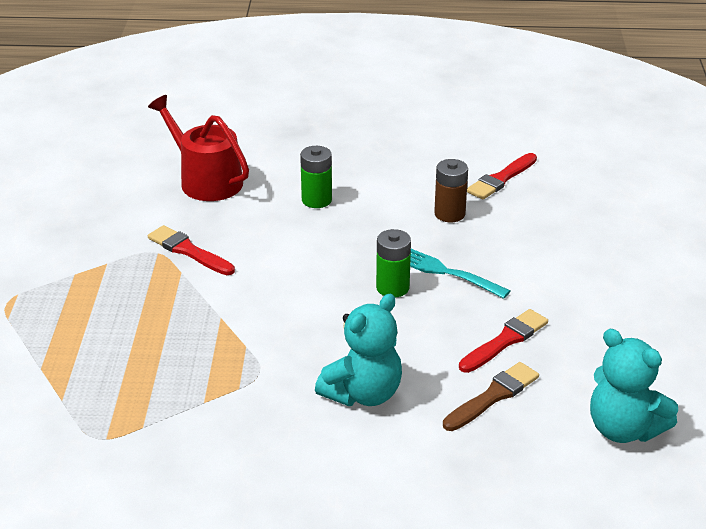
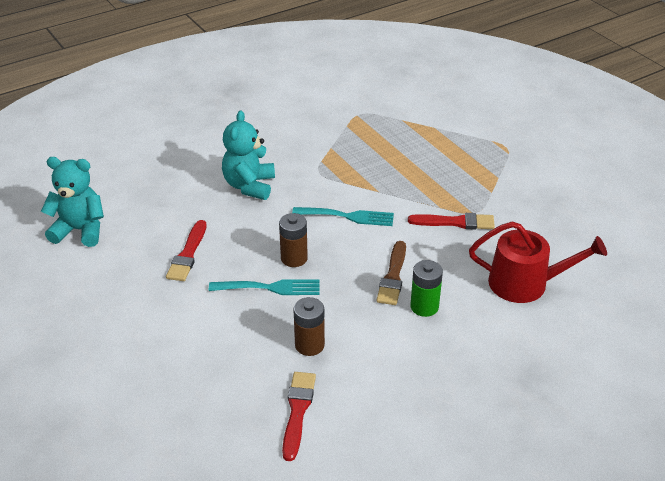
camera: 145 degrees right, 5 degrees up
green battery [376,229,411,298] -> brown battery [279,213,308,267]
brown brush [443,362,539,431] -> brown brush moved to [376,241,406,305]
none -> turquoise fork [292,207,394,226]

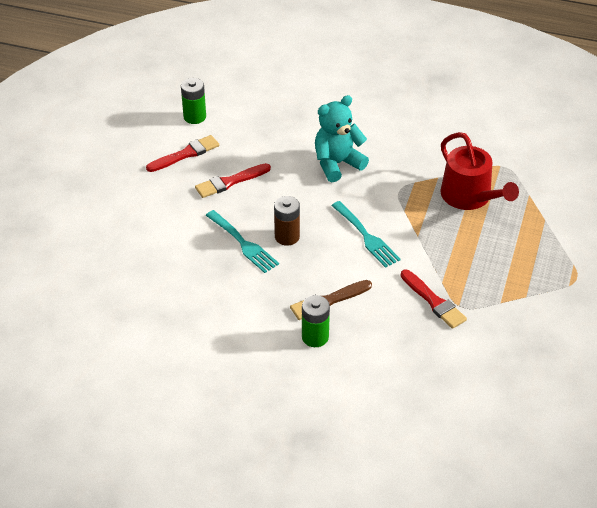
camera: 50 degrees right, 5 degrees up
turquoise teddy bear [41,157,104,247] -> green battery [181,78,206,124]
red brush [282,372,316,461] -> red brush moved to [146,135,219,172]
brown battery [293,297,325,356] -> none
red watering can [469,221,607,303] -> red watering can moved to [440,132,519,210]

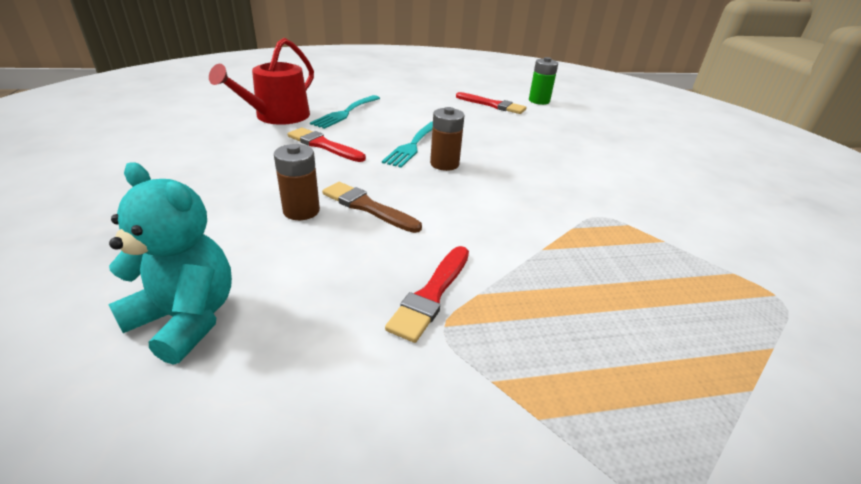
camera: 60 degrees right, 10 degrees down
red brush [195,163,271,198] -> red brush moved to [288,127,366,162]
green battery [302,295,330,347] -> brown battery [274,144,320,220]
turquoise teddy bear [315,95,369,182] -> turquoise teddy bear moved to [108,162,232,365]
turquoise fork [331,201,401,268] -> turquoise fork moved to [310,95,380,129]
red watering can [440,132,519,210] -> red watering can moved to [209,38,314,125]

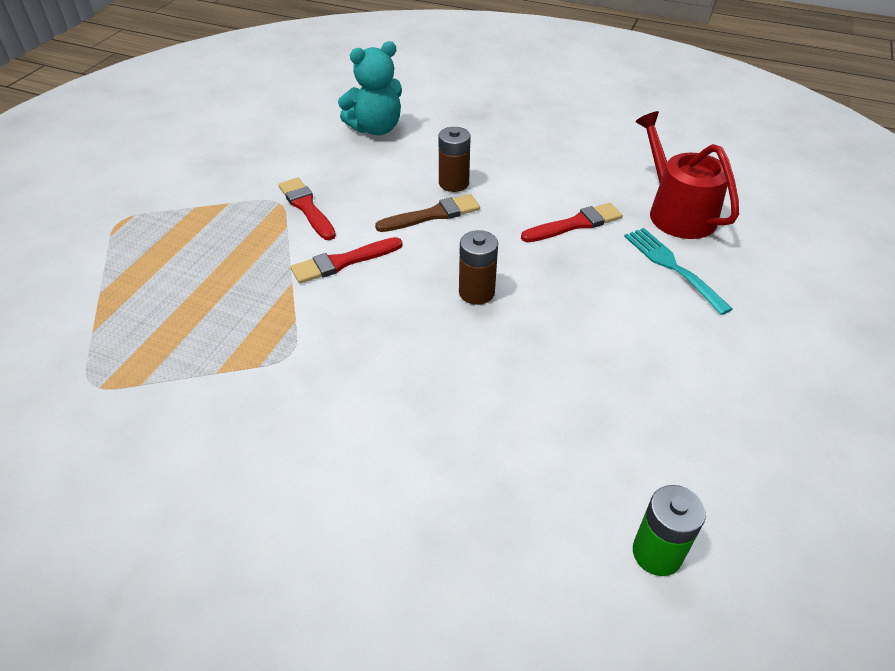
camera: 125 degrees right, 10 degrees up
turquoise fork [382,122,433,168] -> none
red brush [456,92,527,114] -> red brush moved to [291,237,403,284]

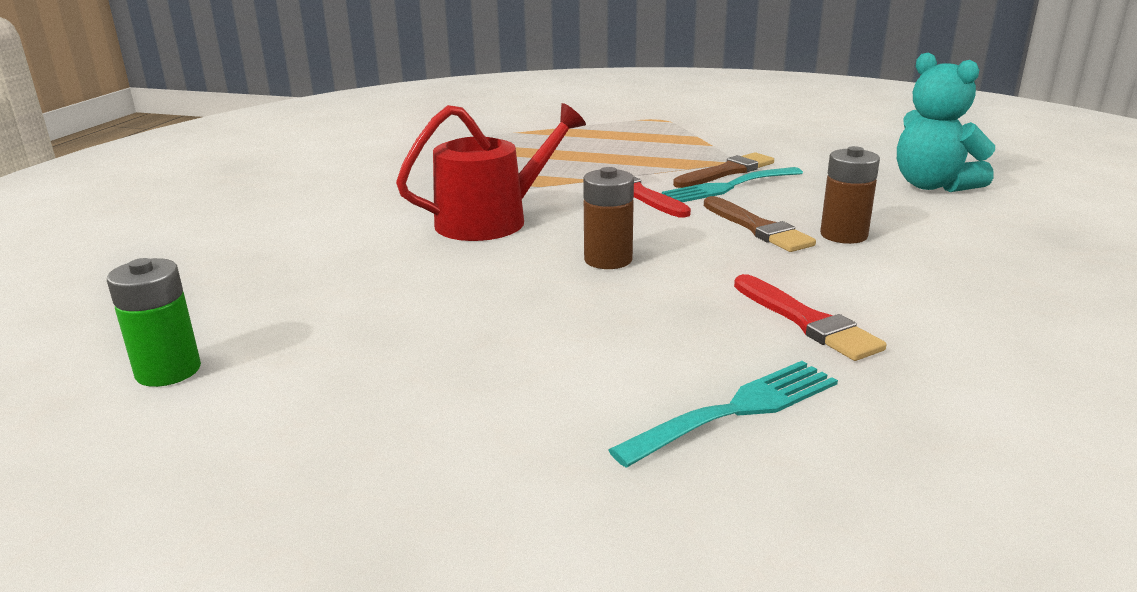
camera: 85 degrees right, 20 degrees down
red brush [278,178,336,240] -> brown brush [673,152,774,188]
red watering can [635,111,739,239] -> red watering can moved to [396,103,586,241]
none -> turquoise fork [662,167,803,202]

